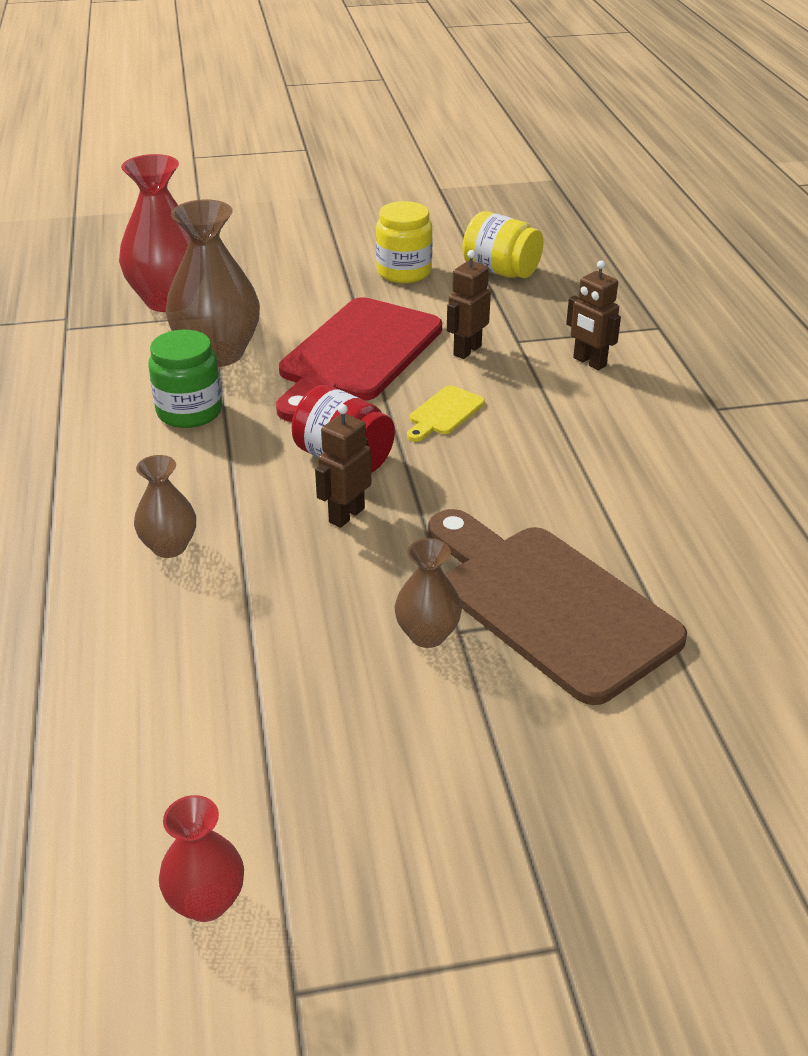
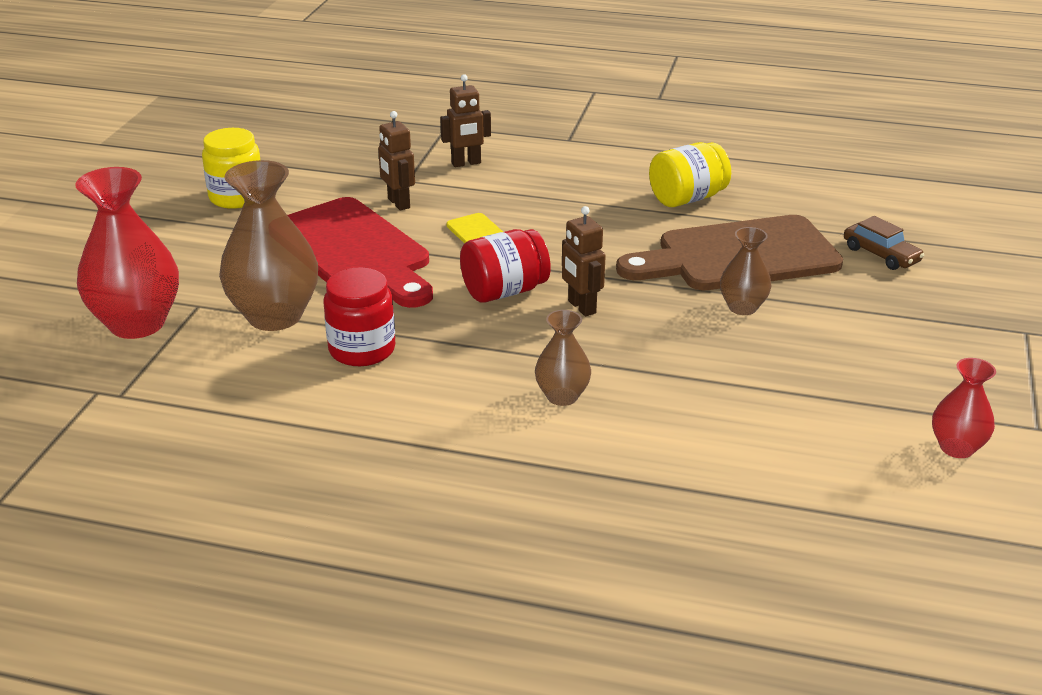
camera: 65 degrees left, 5 degrees down
green jar [148,330,222,428] -> red jar [323,267,396,366]
yellow jar [462,211,544,278] -> yellow jar moved to [649,142,731,207]
none -> brown car [844,216,924,270]

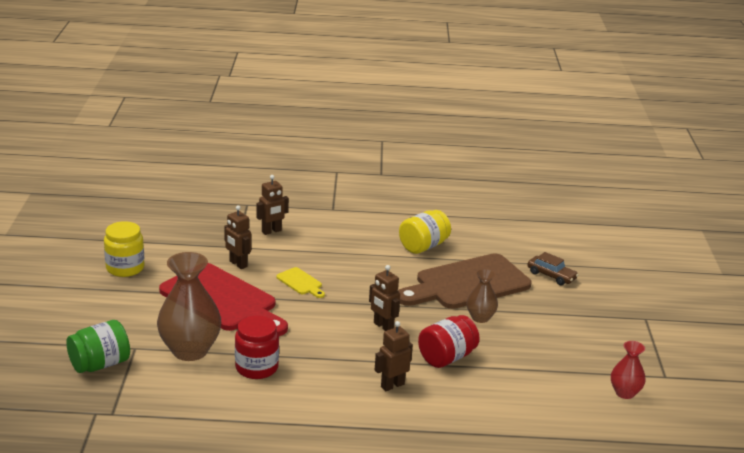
camera: 15 degrees left, 5 degrees down
red vase [75,167,179,339] -> green jar [66,320,130,373]
red jar [460,229,551,303] -> red jar moved to [418,315,480,368]
brown vase [535,310,591,406] -> brown robot [375,321,413,391]

